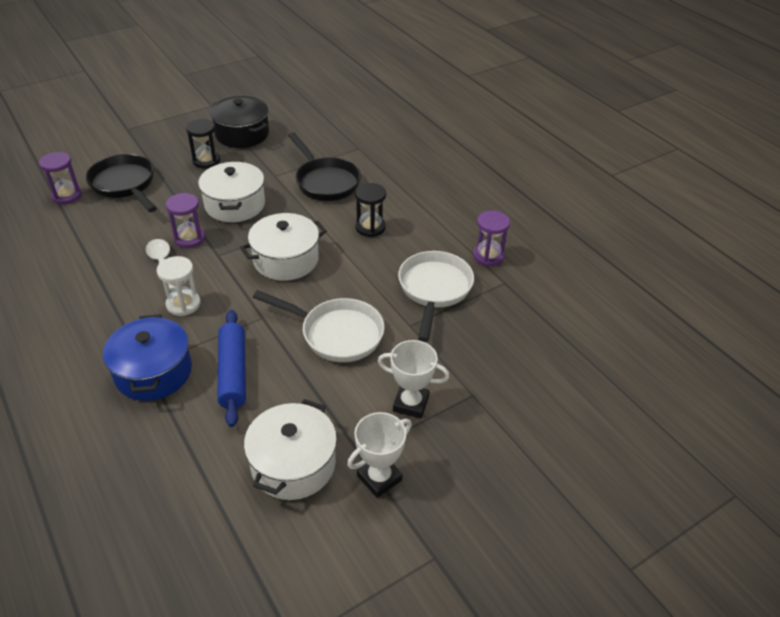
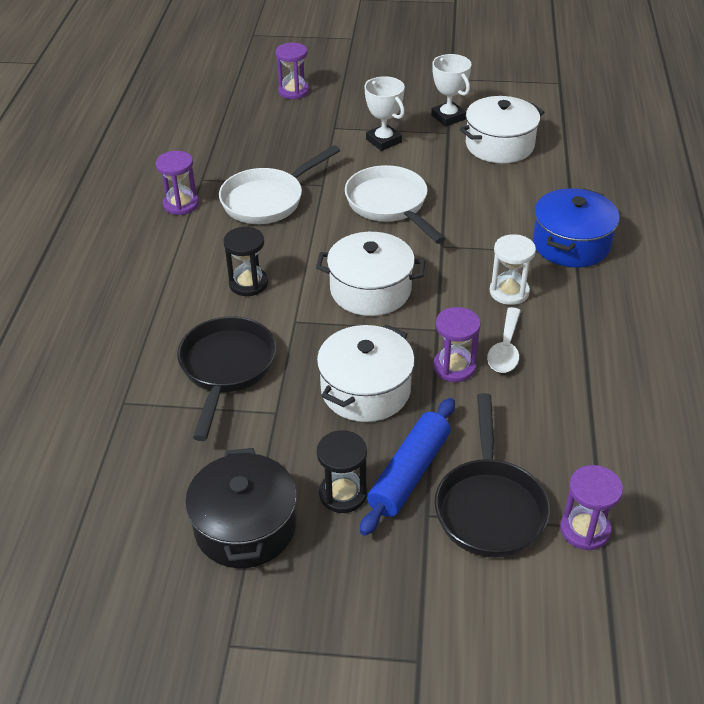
camera: 140 degrees left, 0 degrees up
blue rolling pin [217,310,246,427] -> blue rolling pin moved to [360,398,455,536]
white trophy [347,412,412,498] -> white trophy turned 60 degrees clockwise [431,54,471,127]
none -> purple hourglass [275,42,309,99]

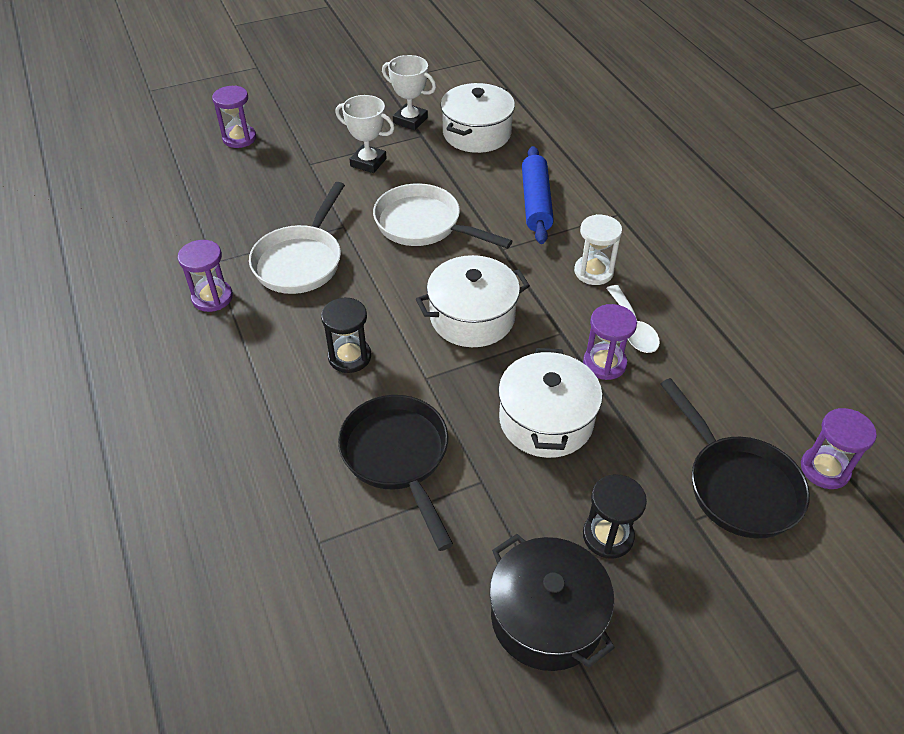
camera: 30 degrees left, 5 degrees up
blue rolling pin [360,398,455,536] -> blue rolling pin moved to [522,146,554,244]
blue pot [533,188,619,267] -> none

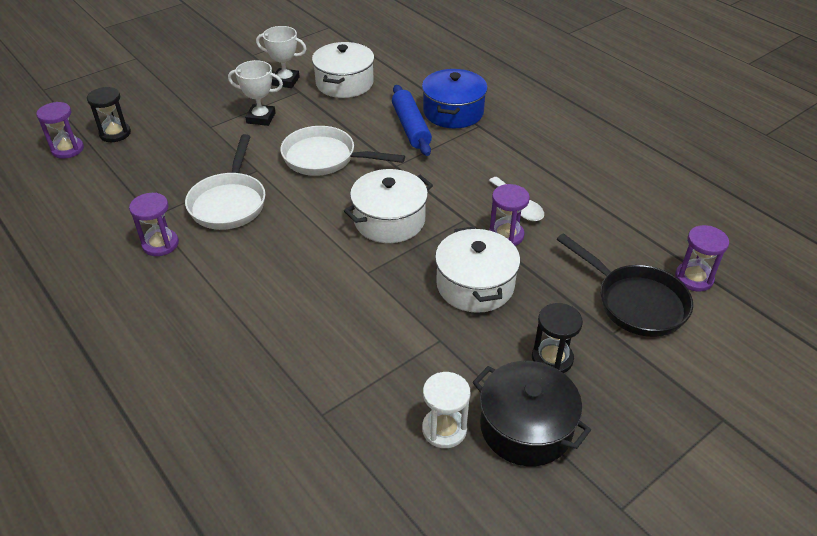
camera: 15 degrees left, 5 degrees down
purple hourglass [212,85,256,148] -> purple hourglass moved to [36,102,84,159]
black hourglass [321,297,371,373] -> black hourglass moved to [87,87,131,142]
black pan [338,395,453,551] -> none
white hourglass [574,214,622,285] -> white hourglass moved to [422,372,471,448]
none -> blue pot [422,69,488,128]

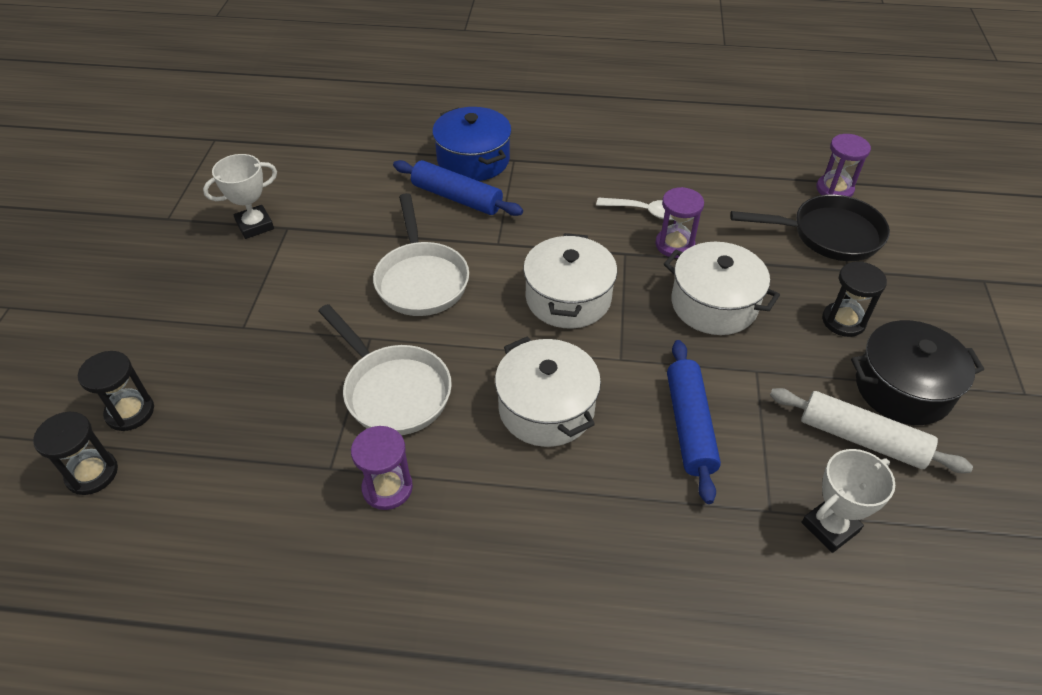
camera: 45 degrees left, 5 degrees up
purple hourglass [36,102,84,159] -> black hourglass [33,412,118,495]
white trophy [228,60,283,126] -> white trophy moved to [802,449,895,553]
white pan [280,126,405,176] -> white pan turned 75 degrees counterclockwise [373,193,469,316]
white pot [312,42,374,98] -> white pot moved to [495,337,601,447]
white hourglass [422,372,471,448] -> white rolling pin [770,388,973,473]
none -> blue rolling pin [667,340,721,504]

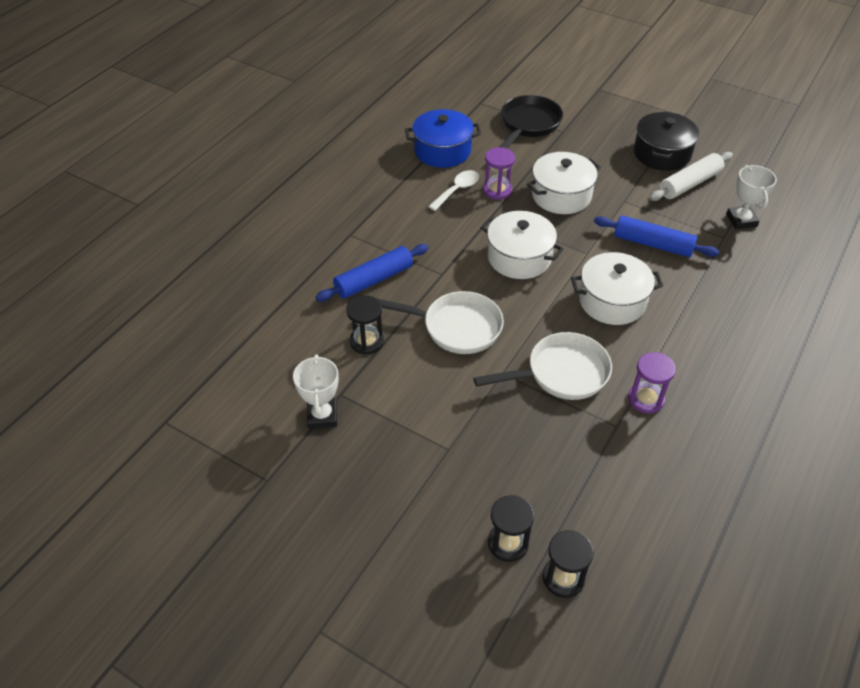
camera: 65 degrees left, 0 degrees up
blue pot [432,107,512,181] -> blue pot moved to [405,109,481,168]
purple hourglass [816,134,871,197] -> none
black hourglass [822,262,887,337] -> black hourglass moved to [346,295,384,355]

